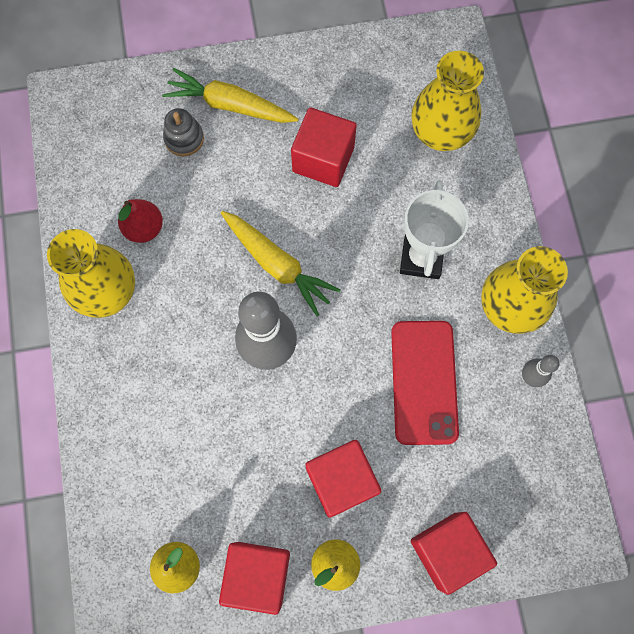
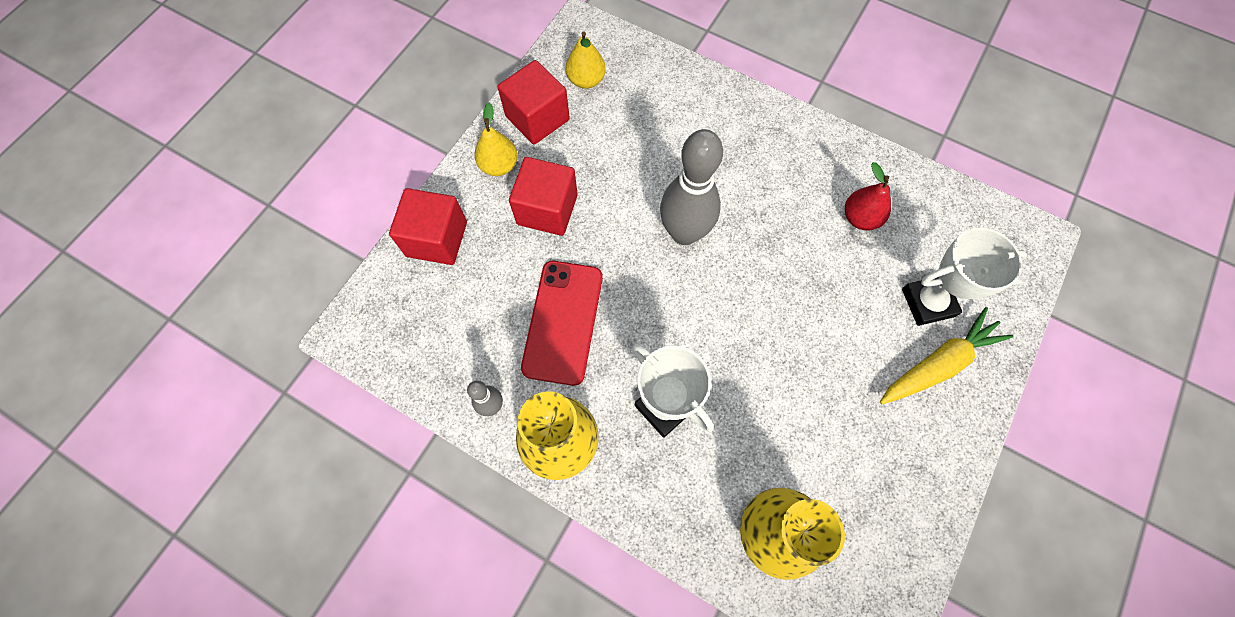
camera: 130 degrees right, 5 degrees down
yellow vase [47,229,135,318] -> none
grey stacking toy [163,108,204,156] -> white trophy [902,228,1027,326]
yellow carrot [221,211,340,316] -> none
red cube [291,107,357,187] -> none
red phone [391,321,459,445] -> red phone turned 60 degrees clockwise [521,261,603,386]

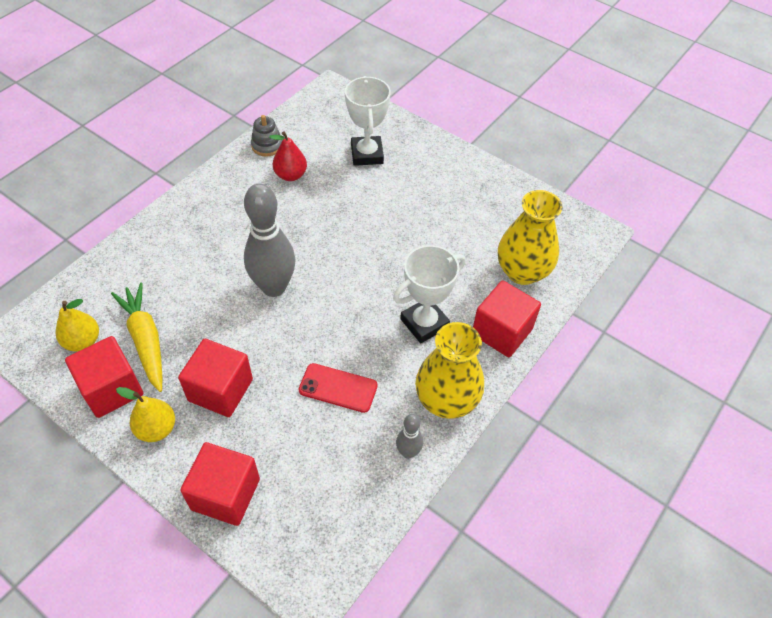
camera: 85 degrees left, 15 degrees down
red phone [521,261,603,386] -> red phone [299,363,378,413], size x0.65
yellow carrot [880,307,1013,404] -> yellow carrot moved to [111,282,162,392]
none -> grey stacking toy [251,115,282,157]
none -> red cube [473,280,541,357]

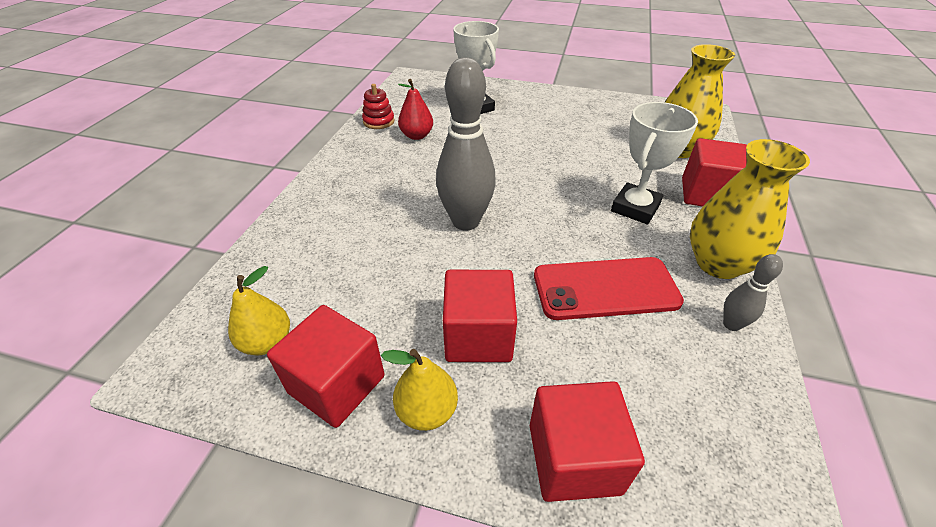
camera: 20 degrees left, 10 degrees down
yellow carrot [111,282,162,392] -> none
grey stacking toy [251,115,282,157] -> red stacking toy [362,84,395,129]
red phone [299,363,378,413] -> red phone [534,257,684,320], size x1.53

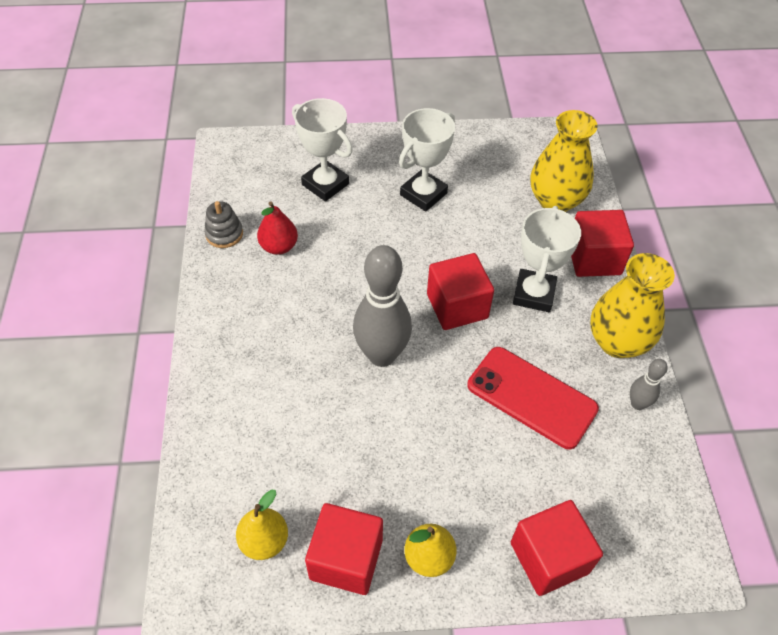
camera: 20 degrees left, 10 degrees up
red stacking toy [362,84,395,129] -> grey stacking toy [204,201,243,248]
red cube [443,270,517,362] -> red cube moved to [427,253,494,330]
red phone [534,257,684,320] -> red phone turned 60 degrees clockwise [467,347,599,449]
none -> white trophy [399,108,455,212]

